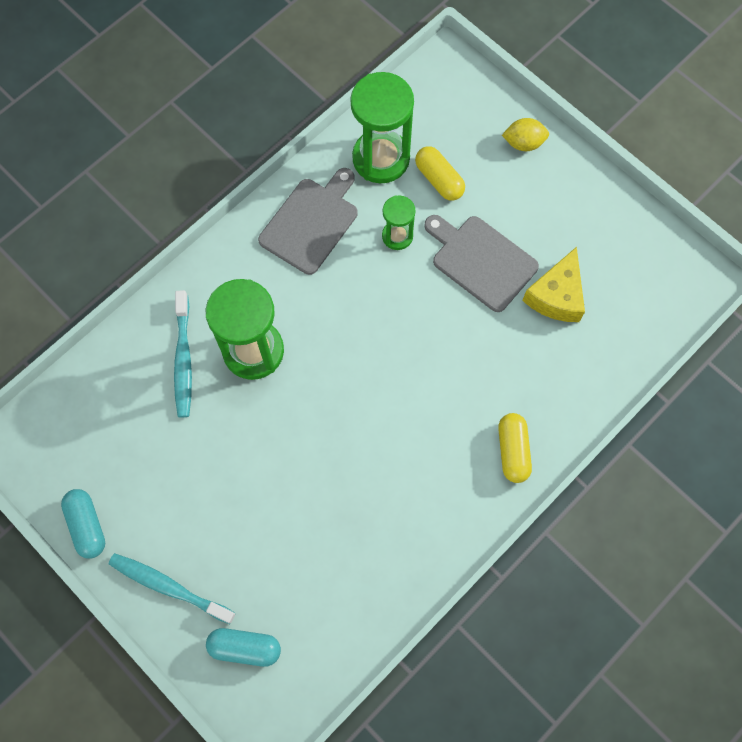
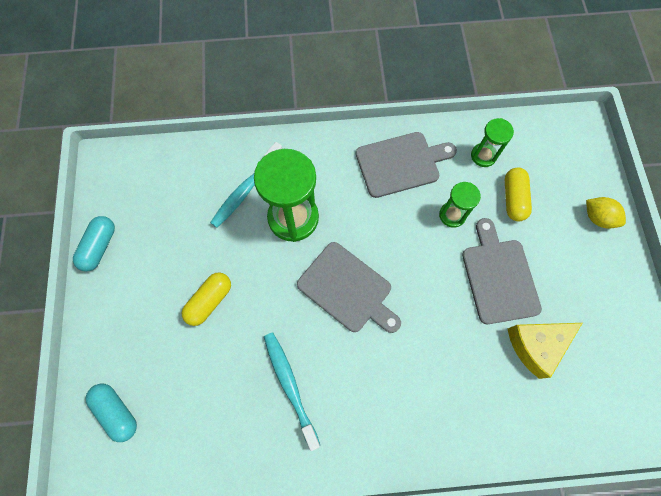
camera: 40 degrees right, 0 degrees up
turquoise toothbrush [109,553,236,624] -> turquoise toothbrush moved to [264,332,320,451]
green hourglass [350,72,414,183] -> green hourglass [471,118,514,167], size x0.53
yellow capsule [498,413,532,483] -> yellow capsule moved to [182,272,231,326]
none -> grey cutting board [297,242,401,333]

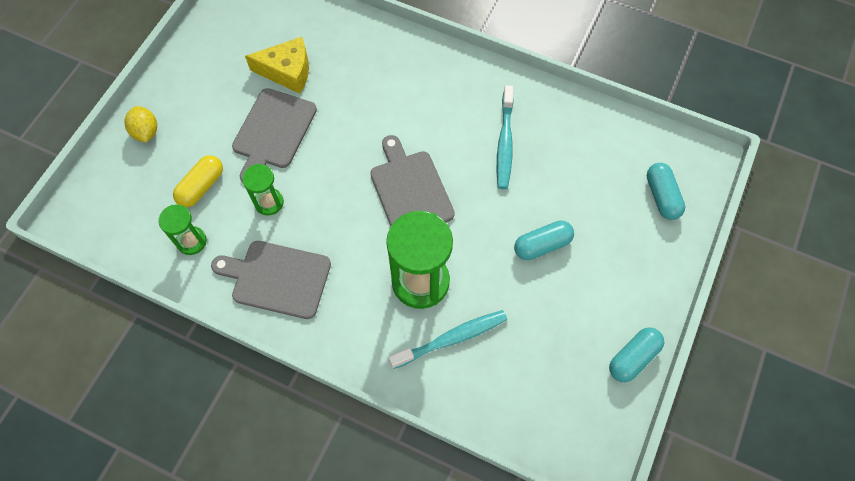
camera: 150 degrees left, 5 degrees down
yellow capsule [182,272,231,326] -> turquoise capsule [514,221,574,260]

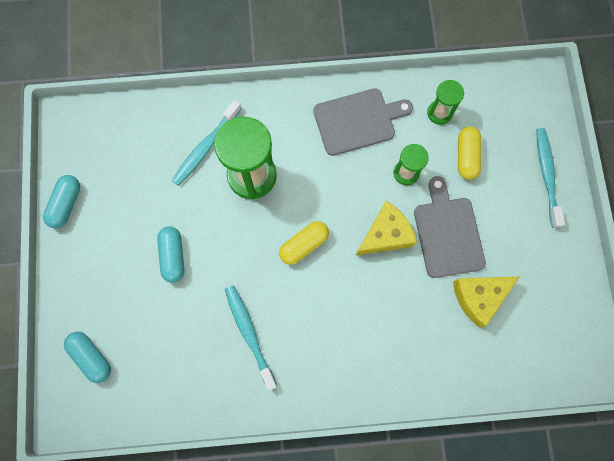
camera: 150 degrees right, 10 degrees up
yellow lemon [124,106,157,143] -> turquoise toothbrush [536,128,565,228]
grey cutting board [370,135,455,226] -> yellow capsule [279,221,329,265]
turquoise capsule [514,221,574,260] -> turquoise capsule turned 45 degrees counterclockwise [157,226,185,283]
none -> yellow cheese [356,201,417,256]

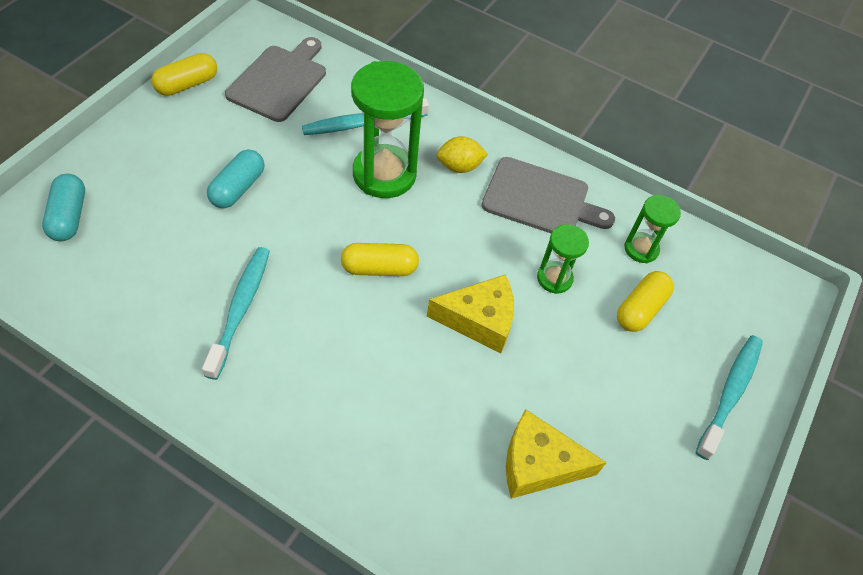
camera: 30 degrees right, 20 degrees down
turquoise capsule [43,175,80,228] -> yellow capsule [152,53,217,96]
grey cutting board [414,176,486,278] -> grey cutting board moved to [225,37,326,122]
none -> yellow lemon [436,136,488,173]

